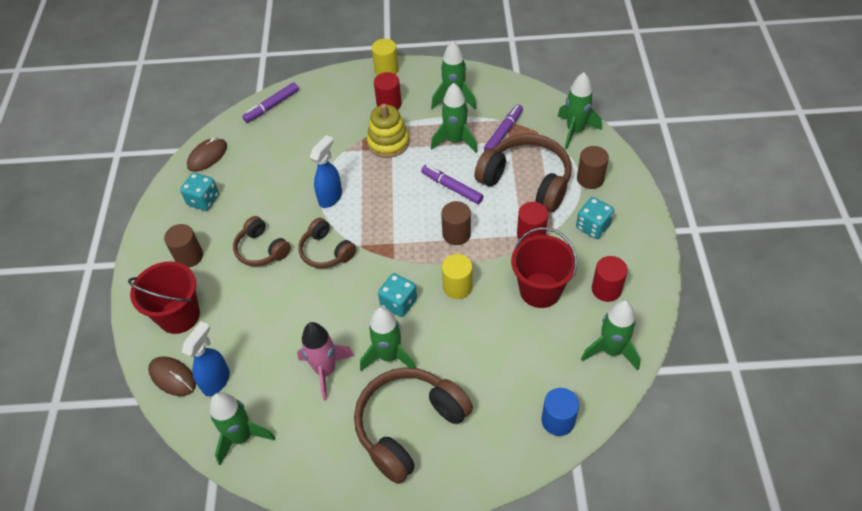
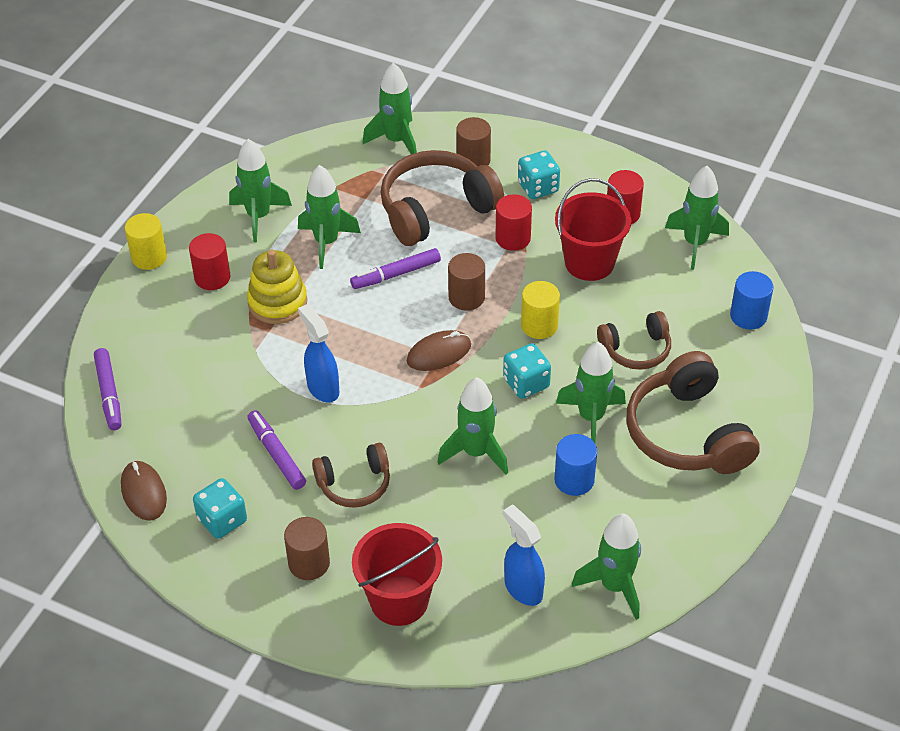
camera: 65 degrees left, 5 degrees down
brown mouse [148,356,196,396] -> brown mouse moved to [407,330,471,371]
pink rocket [297,322,354,401] -> blue cylinder [554,434,597,496]
brown headphones [298,218,356,268] -> brown headphones moved to [597,311,671,370]
purple marker [484,104,523,151] -> purple marker moved to [247,410,306,490]
none -> green rocket [438,377,508,475]

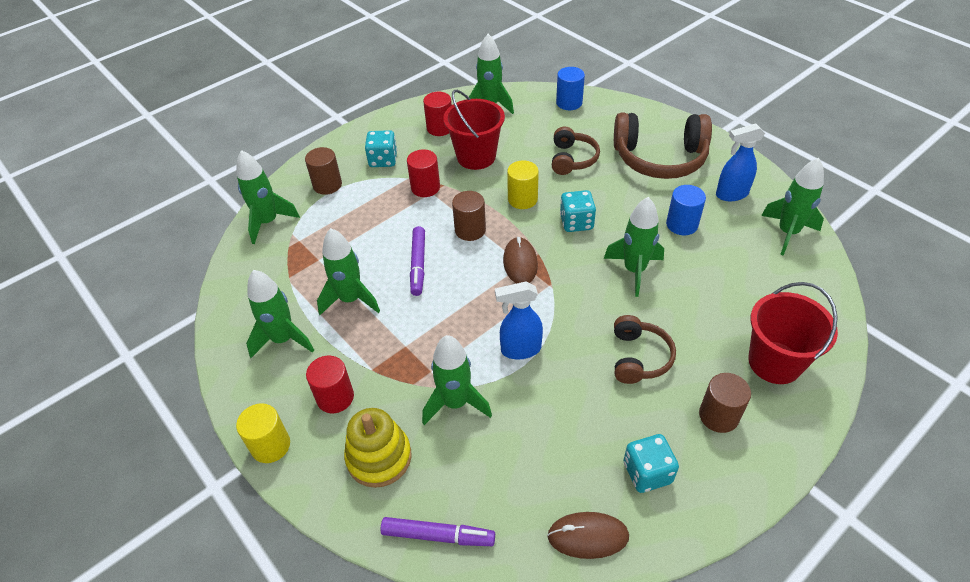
camera: 65 degrees left, 0 degrees up
yellow stacking toy [247,250,307,324] -> yellow stacking toy moved to [344,408,412,488]
purple marker [247,410,306,490] -> none
brown headphones [380,150,504,246] -> none
blue spray bottle [503,505,545,606] -> blue spray bottle moved to [716,123,765,201]
green rocket [556,342,626,443] -> green rocket moved to [422,335,492,425]

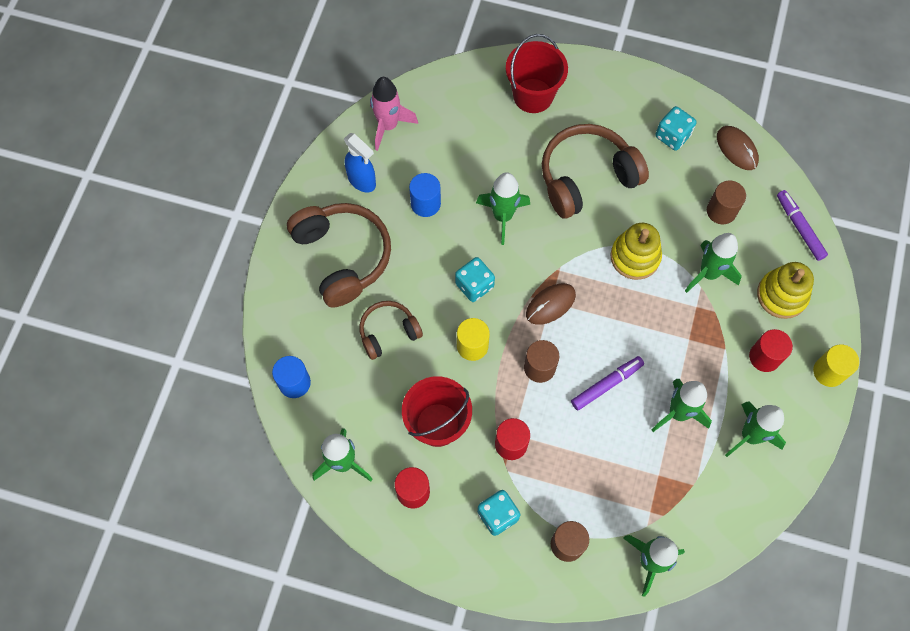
camera: 125 degrees left, 20 degrees up
blue spray bottle [495,282,543,360] -> yellow stacking toy [611,223,662,280]
brown headphones [614,315,676,384] -> brown headphones [542,124,649,219], size x1.75
brown cylinder [699,373,751,433] -> brown cylinder moved to [707,180,746,224]
green rocket [761,158,824,255] -> pink rocket [370,77,418,151]

